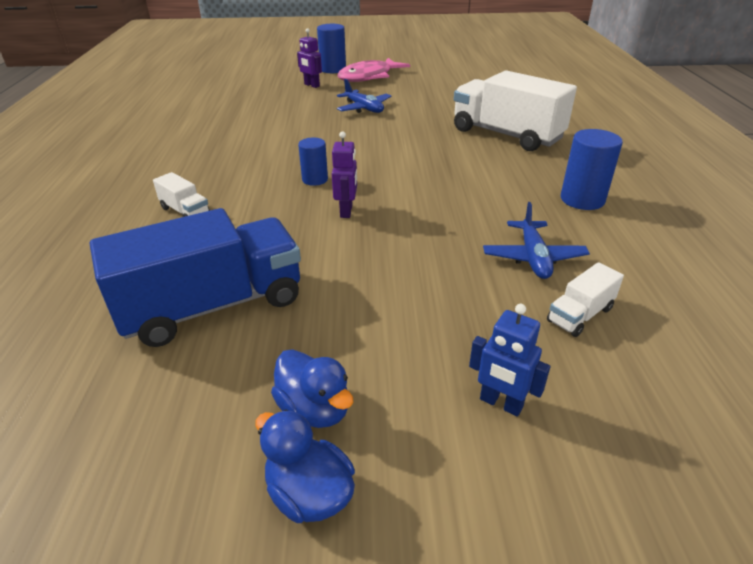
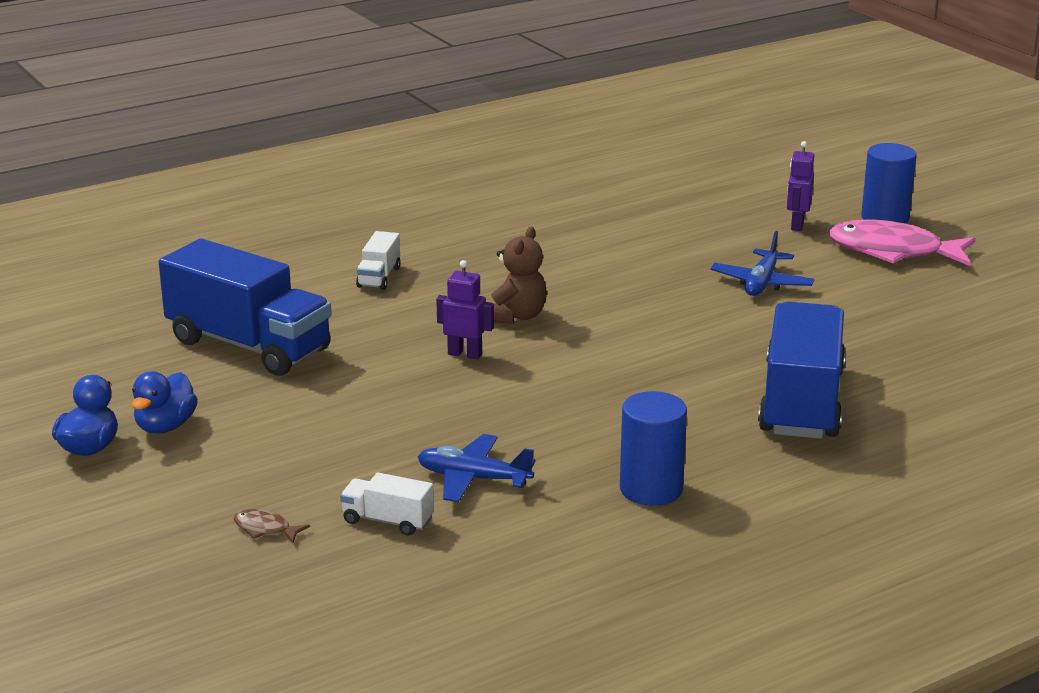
camera: 60 degrees right, 10 degrees down
blue cylinder [298,138,328,186] -> brown teddy bear [491,227,547,324]
purple robot [332,131,357,218] -> purple robot turned 135 degrees counterclockwise [436,260,494,359]
white truck [454,70,577,151] -> blue truck [758,302,846,439]
blue robot [469,304,550,416] -> none
blue plane [483,202,590,279] -> blue plane turned 45 degrees clockwise [418,434,536,502]
none -> brown fish [234,509,310,543]

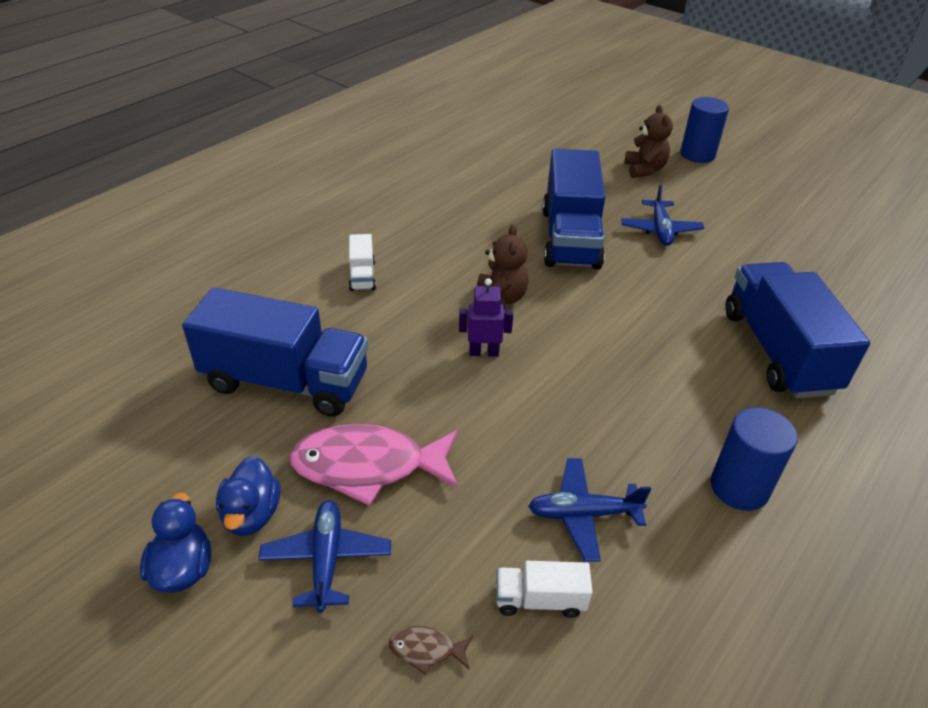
camera: 20 degrees left, 15 degrees up
purple robot [787,141,814,231] -> brown teddy bear [624,105,673,178]
pink fish [829,219,976,266] -> pink fish moved to [289,424,458,506]
none -> blue plane [258,500,391,613]
none -> blue truck [542,149,605,270]

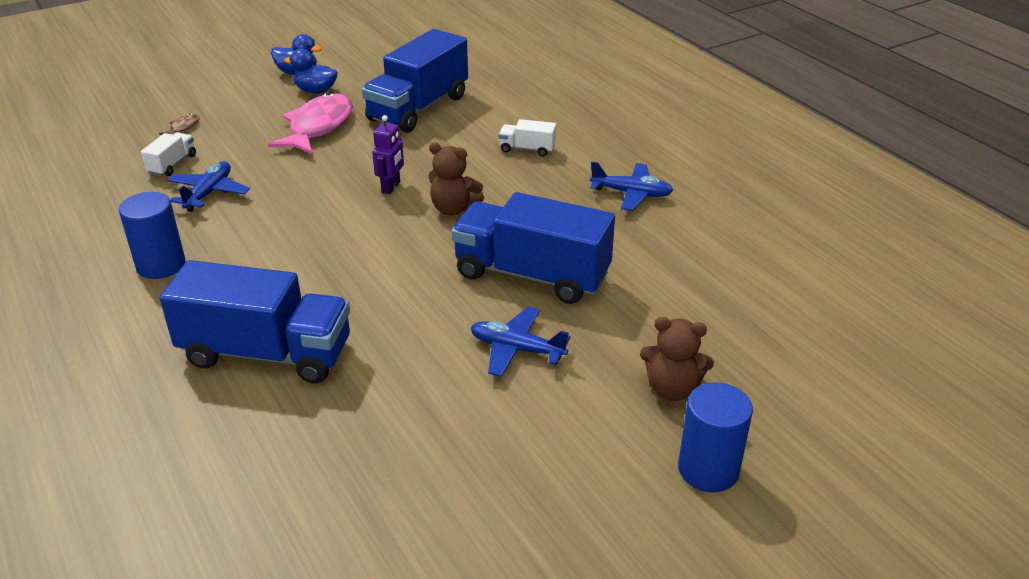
camera: 110 degrees right, 5 degrees down
blue plane [258,500,391,613] -> blue plane moved to [590,161,674,211]

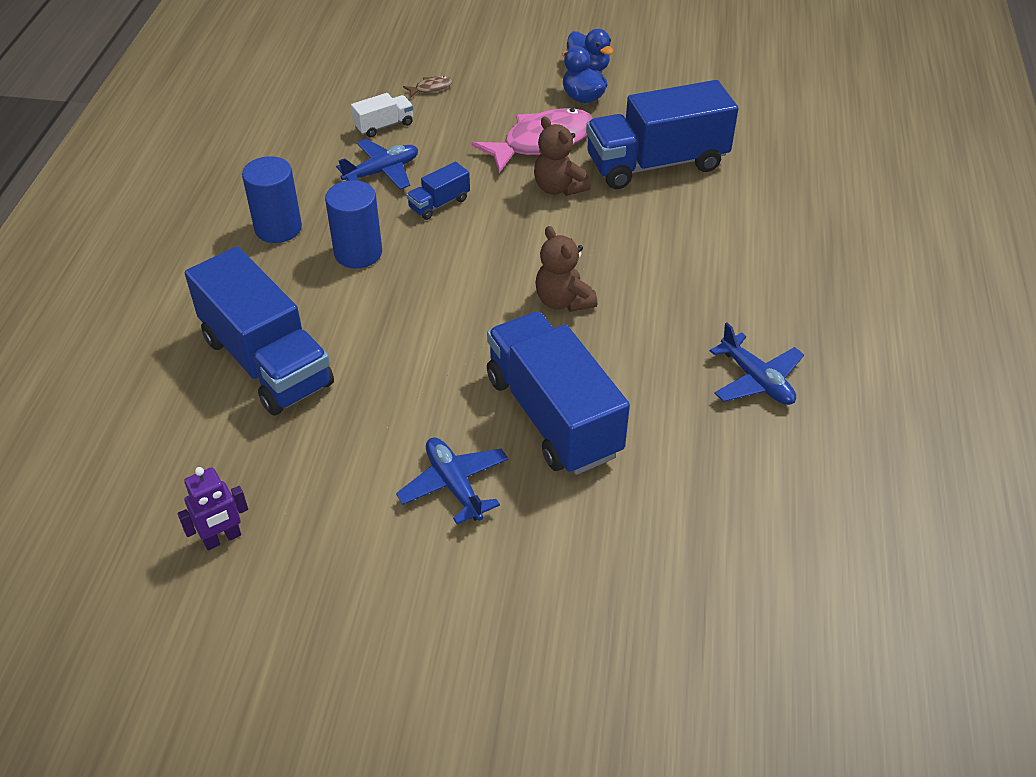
camera: 40 degrees right, 10 degrees up
purple robot [372,115,404,194] -> purple robot moved to [178,467,248,550]
white truck [499,119,556,157] -> none
brown teddy bear [640,317,714,401] -> brown teddy bear moved to [534,116,591,196]
blue cylinder [678,382,753,492] -> blue cylinder moved to [325,180,382,268]
none -> blue truck [406,161,470,220]

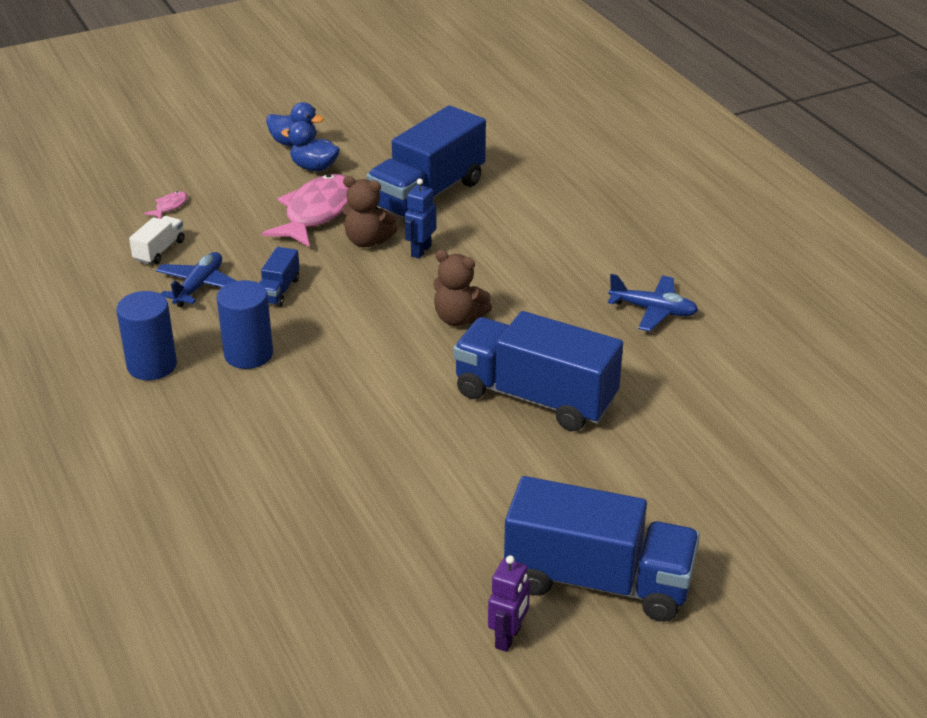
camera: 35 degrees left, 10 degrees down
purple robot [178,467,248,550] -> purple robot moved to [488,555,530,652]
blue truck [185,247,334,416] -> blue truck moved to [504,476,700,622]
blue plane [396,437,508,524] -> none
brown fish [403,76,452,98] -> pink fish [144,191,188,219]
none -> blue robot [405,179,437,259]

